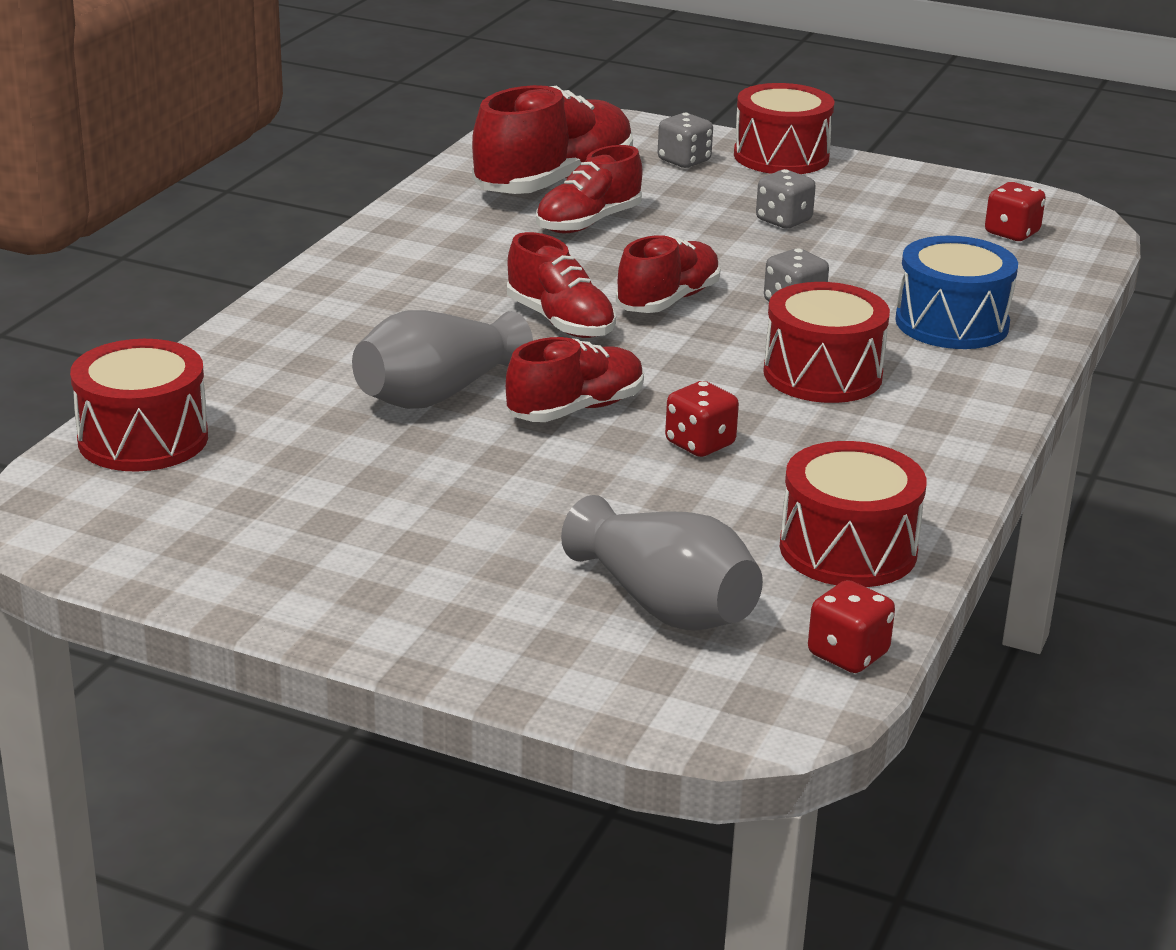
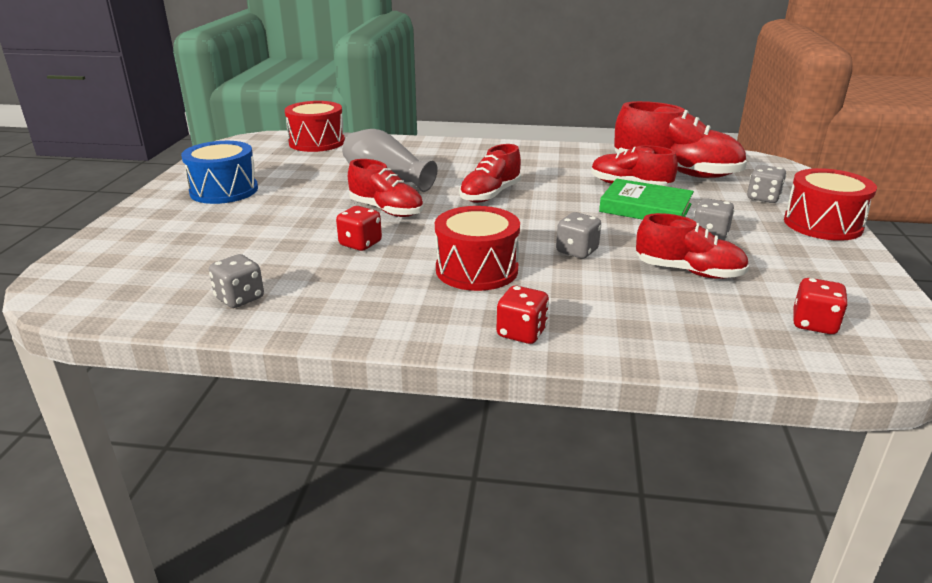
camera: 75 degrees right, 0 degrees up
grey vase [561,495,763,630] -> none
red shoe [616,235,721,313] -> red shoe moved to [636,213,749,279]
red drum [780,441,927,587] -> grey dice [209,254,264,308]
red dice [808,580,895,673] -> red dice moved to [496,286,549,344]
blue drum [895,236,1018,349] -> blue drum moved to [181,141,258,204]
none -> green book [599,179,694,220]

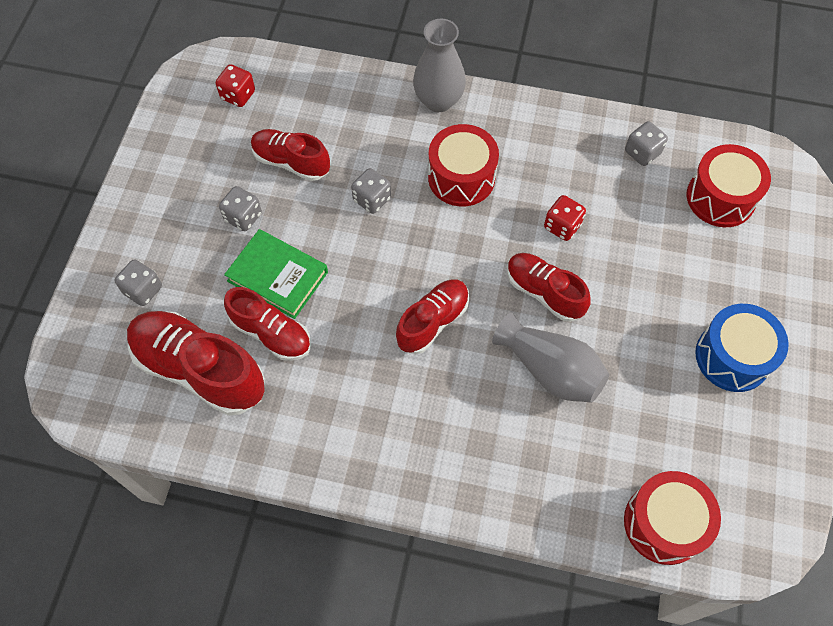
camera: 175 degrees left, 35 degrees up
red dice [496,286,549,344] -> grey vase [413,19,466,112]
red drum [784,168,877,241] -> red drum moved to [687,144,771,227]

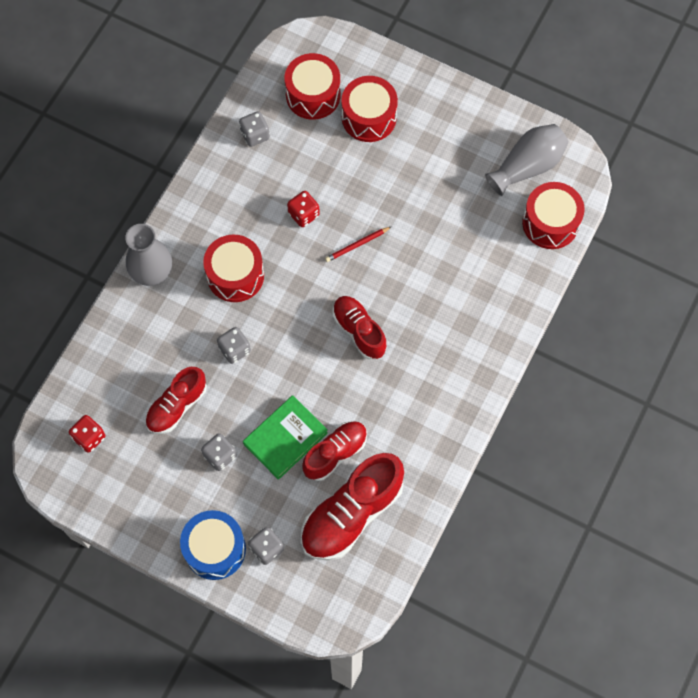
camera: 75 degrees left, 5 degrees up
grey vase [492,313,609,403] -> grey vase moved to [485,124,568,196]
red shoe [507,253,591,322] -> red pencil [325,227,391,262]
blue drum [695,304,789,392] -> blue drum moved to [180,510,246,580]
none -> red drum [341,76,398,142]

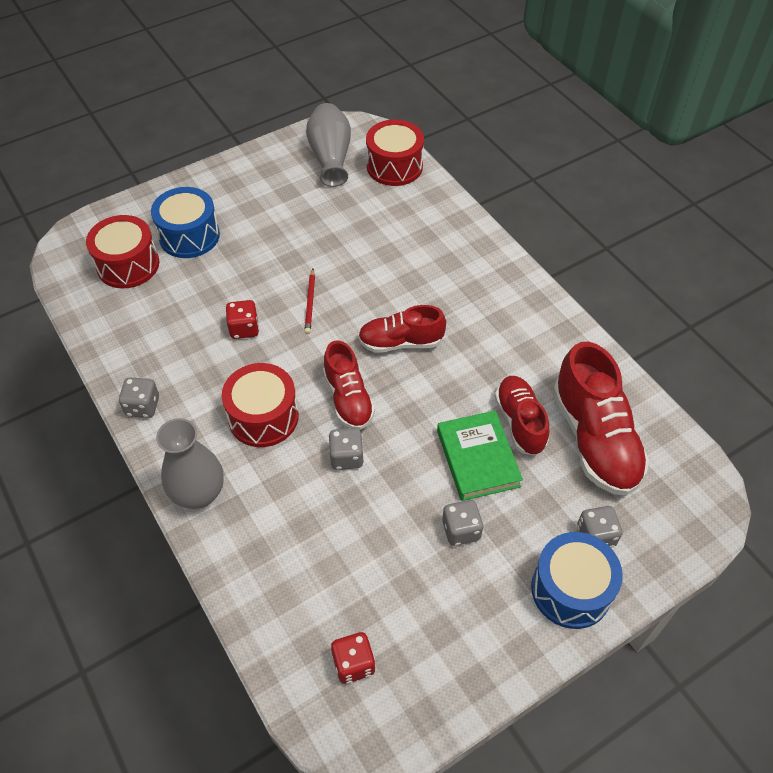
camera: 60 degrees left, 15 degrees down
red shoe [145,367,207,434] -> red shoe moved to [323,340,375,430]
grey dice [239,111,270,147] -> grey dice moved to [119,378,159,418]
red drum [341,76,398,142] -> blue drum [151,187,220,258]

